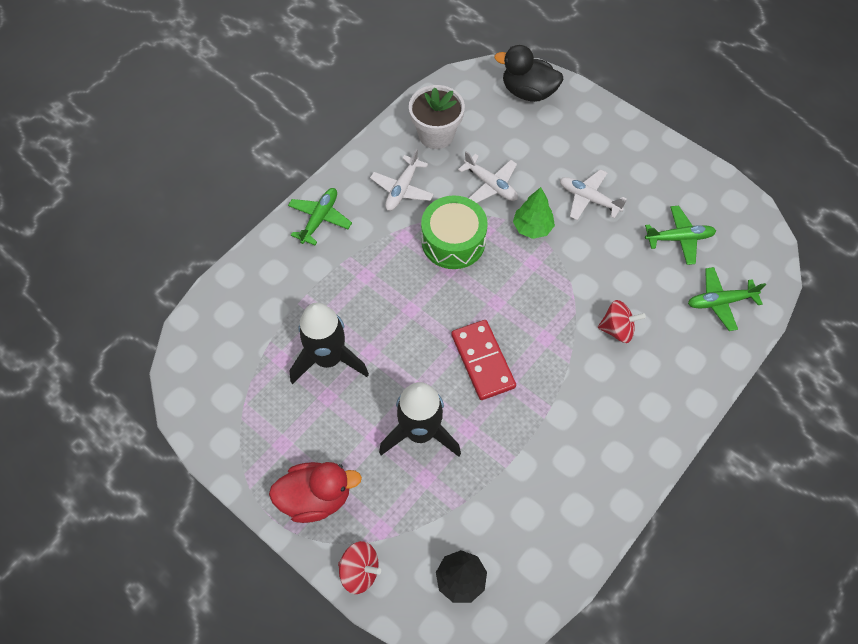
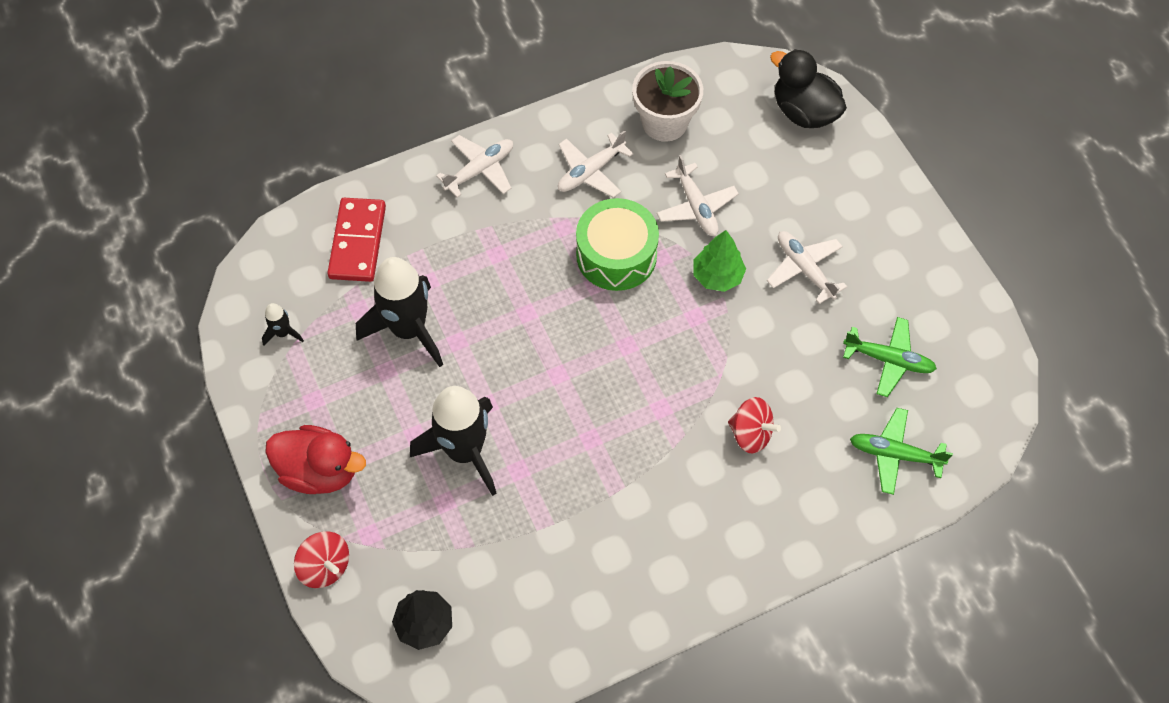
camera: 25 degrees right, 0 degrees up
green plane [288,188,352,245] -> white plane [436,135,513,198]
red domino [451,320,516,400] -> red domino moved to [327,198,386,282]
none -> black rocket [262,303,304,346]

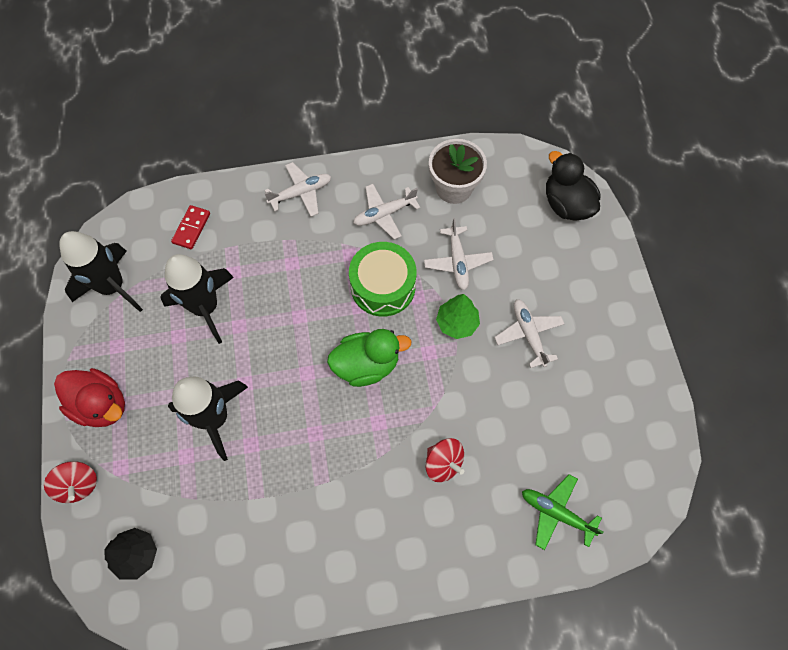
camera: 15 degrees right, 5 degrees up
black rocket [262,303,304,346] -> black rocket [59,231,143,312], size x2.31
red domino [327,198,386,282] -> red domino [171,205,210,249], size x0.63
green plane [843,317,937,397] -> none
none -> green duck [327,329,412,387]

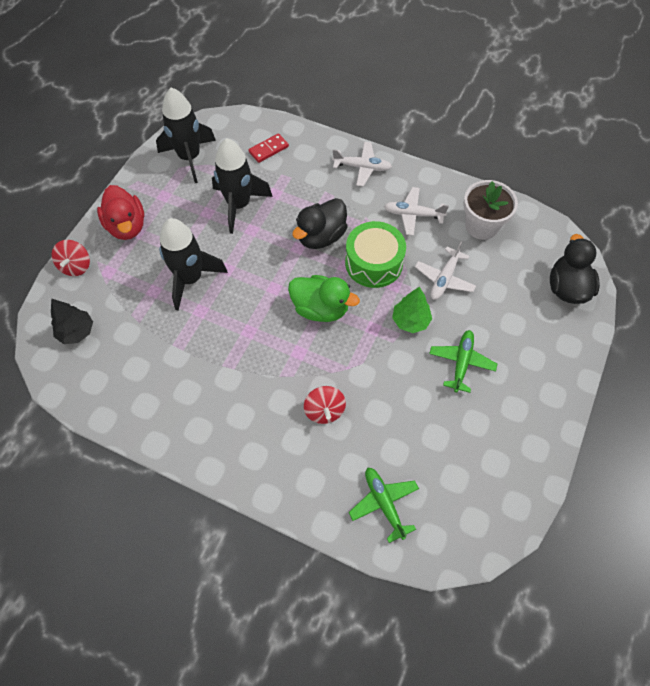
camera: 35 degrees right, 5 degrees down
white plane [494,299,564,368] -> green plane [429,330,497,393]
none -> black duck [292,198,347,249]

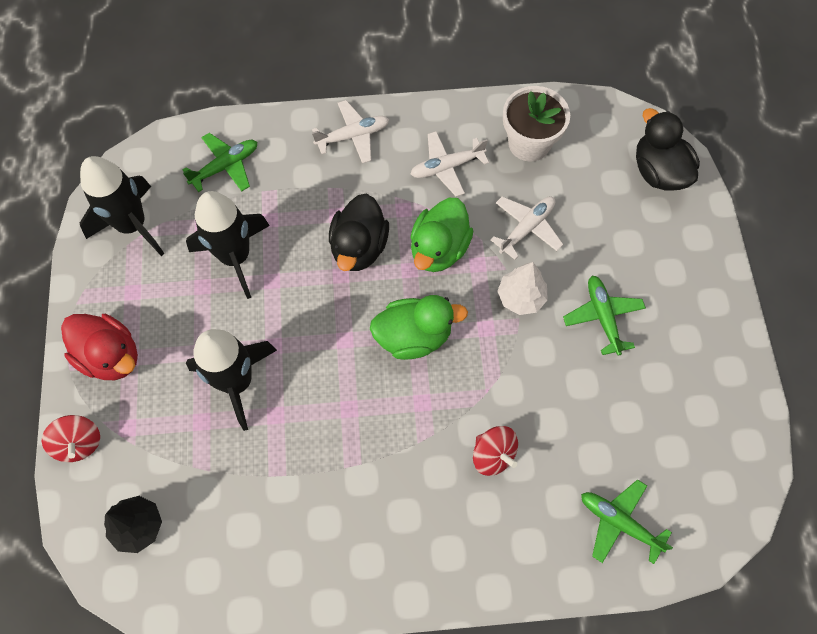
camera: 30 degrees left, 5 degrees up
red domino [249,133,289,163] -> green plane [183,133,257,192]
green drum [345,221,406,288] -> green duck [410,198,473,272]
green tree [392,287,432,333] -> white tree [498,262,548,315]
white plane [415,242,476,300] -> white plane turned 135 degrees counterclockwise [491,196,563,260]

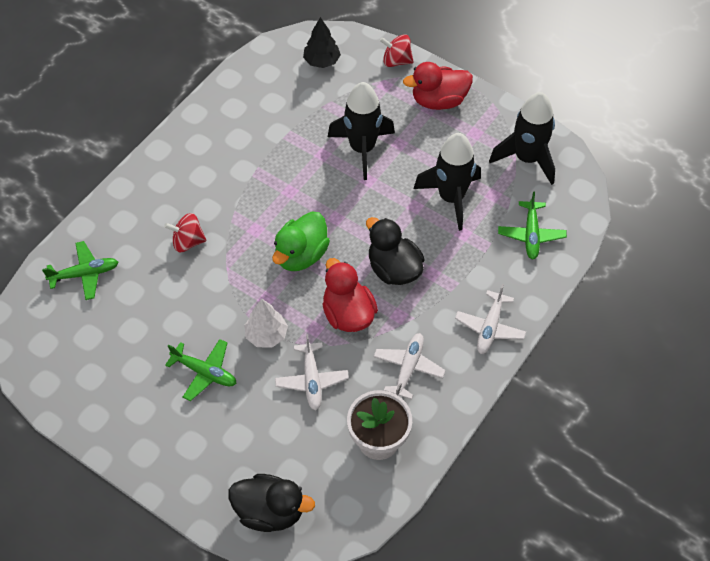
camera: 130 degrees right, 10 degrees down
green duck [410,198,473,272] -> red duck [323,258,378,332]

